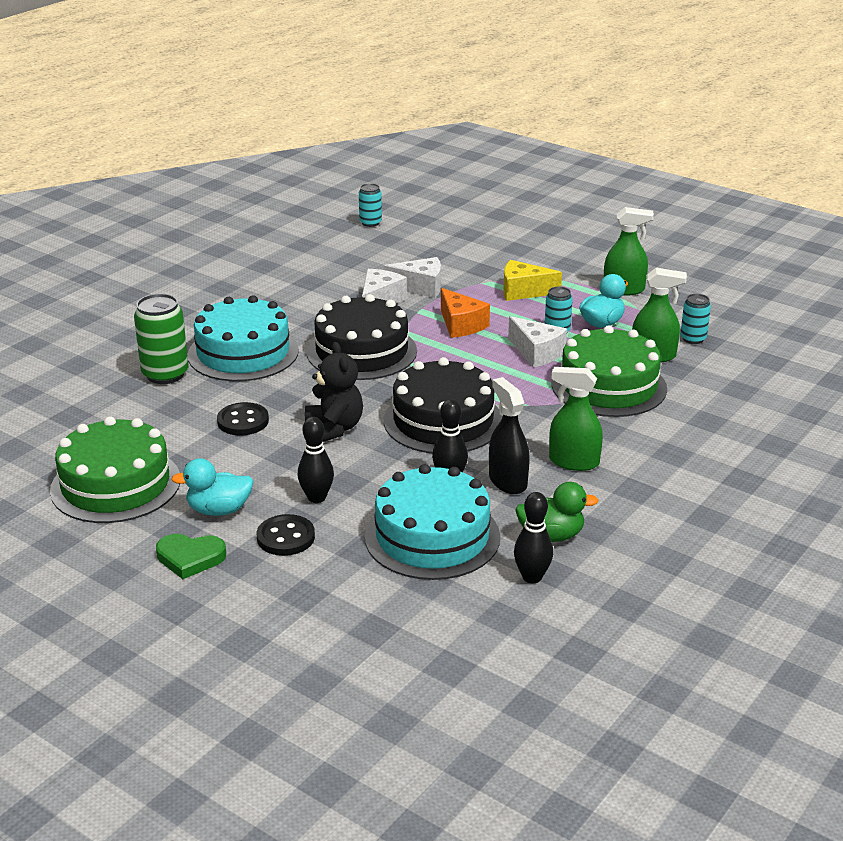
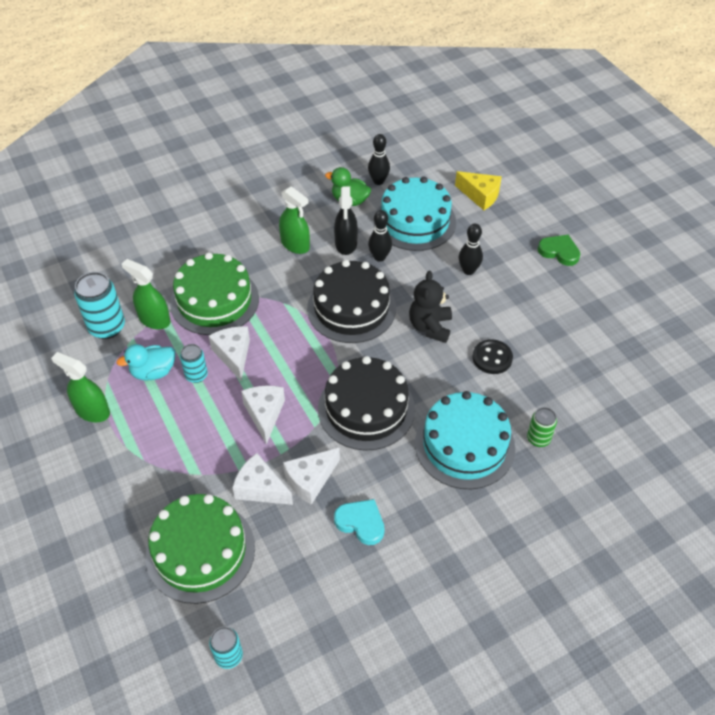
camera: 155 degrees left, 20 degrees up
green cake [50,416,180,523] -> green cake moved to [146,494,255,604]
green can [134,294,188,384] -> green can [527,407,557,447], size x0.58
turquoise duck [171,458,253,516] -> none
black button [257,514,315,556] -> none
orange cheese [441,288,490,338] -> white cheese [241,386,285,445]
yellow cheese [503,260,562,301] -> yellow cheese moved to [455,171,502,210]
turquoise can [680,294,711,344] -> turquoise can [74,272,125,339], size x1.71
none -> turquoise heart [334,499,384,545]

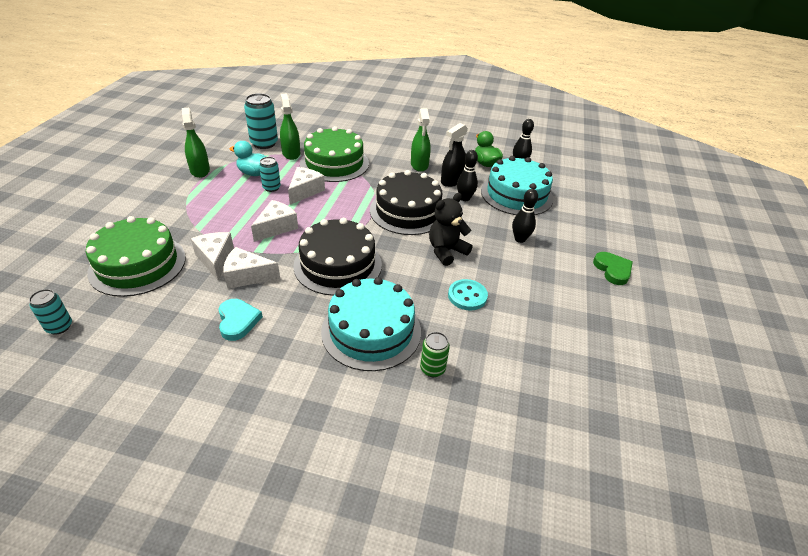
camera: 40 degrees right, 10 degrees down
yellow cheese [455,171,502,210] -> none
black button [472,339,513,374] -> turquoise button [448,279,488,310]

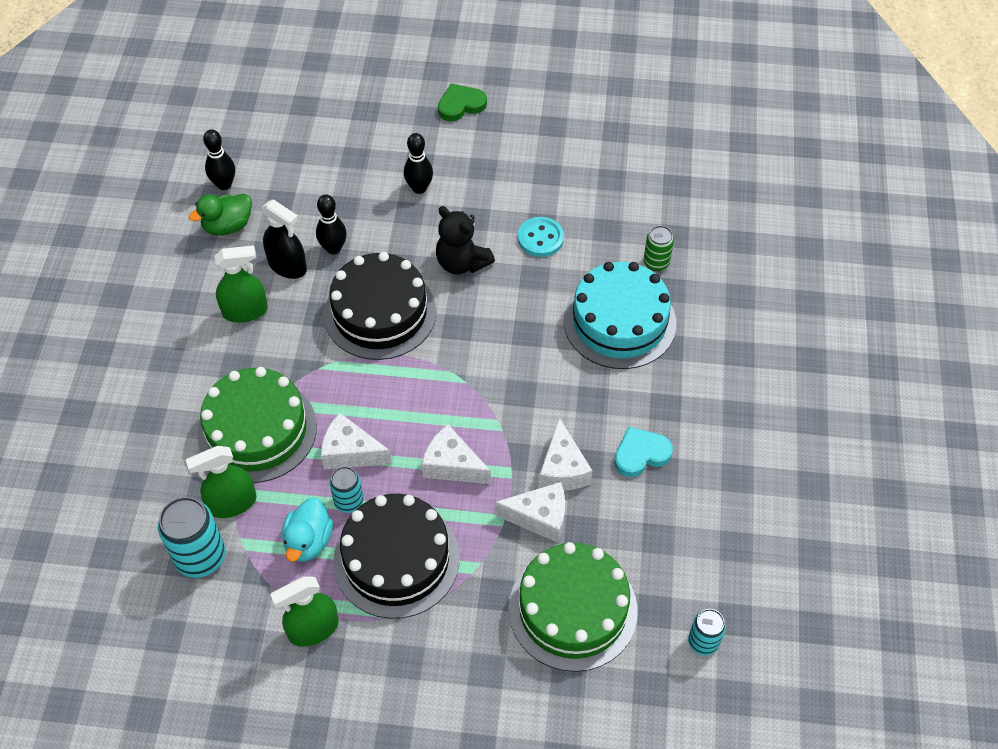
camera: 95 degrees left, 15 degrees up
white cheese [191,232,234,280] -> white cheese turned 150 degrees counterclockwise [495,482,565,543]
black cake [293,218,382,296] -> black cake moved to [333,494,460,619]
turquoise cake [481,156,554,215] -> none

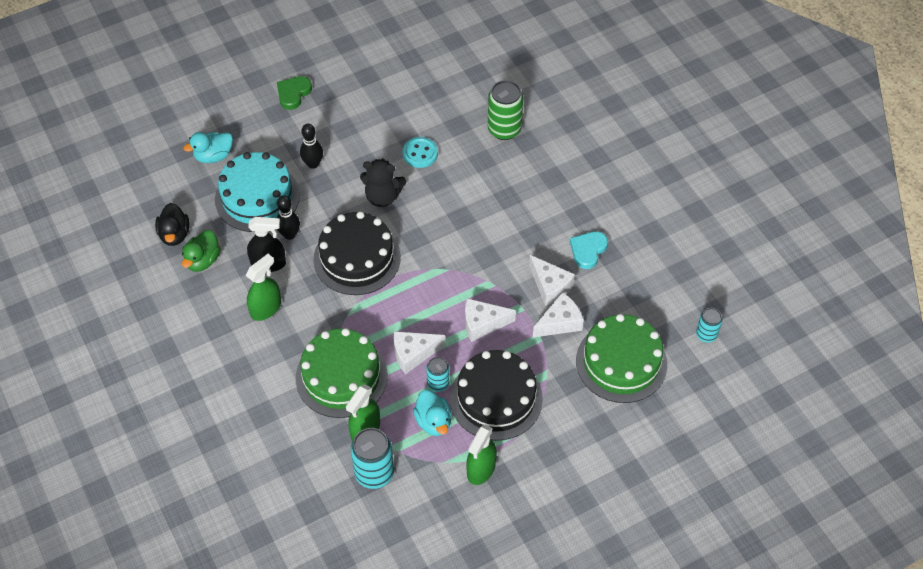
camera: 35 degrees left, 0 degrees up
black bowling pin [203,129,235,190] -> black duck [155,203,189,246]
turquoise cake [563,262,676,369] -> turquoise cake moved to [215,152,300,232]
green can [644,226,674,271] -> green can [488,80,523,140], size x1.71
none -> turquoise duck [183,132,233,163]

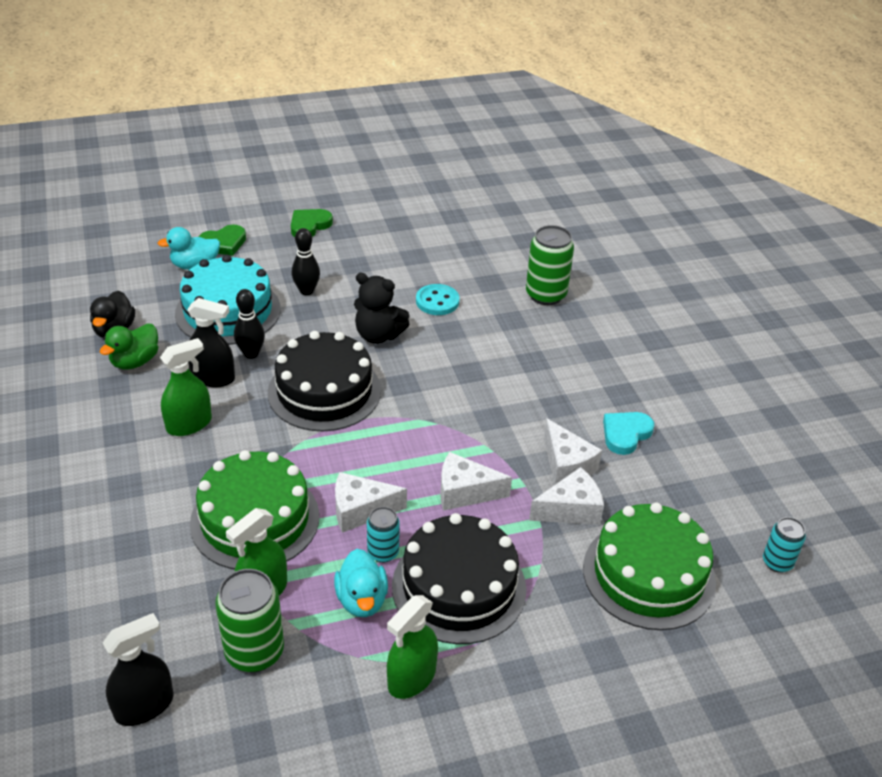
camera: 10 degrees right, 15 degrees down
turquoise can [351,428,394,489] -> green can [215,569,284,672]
none -> black spray bottle [103,613,174,726]
none -> green heart [198,225,246,256]

